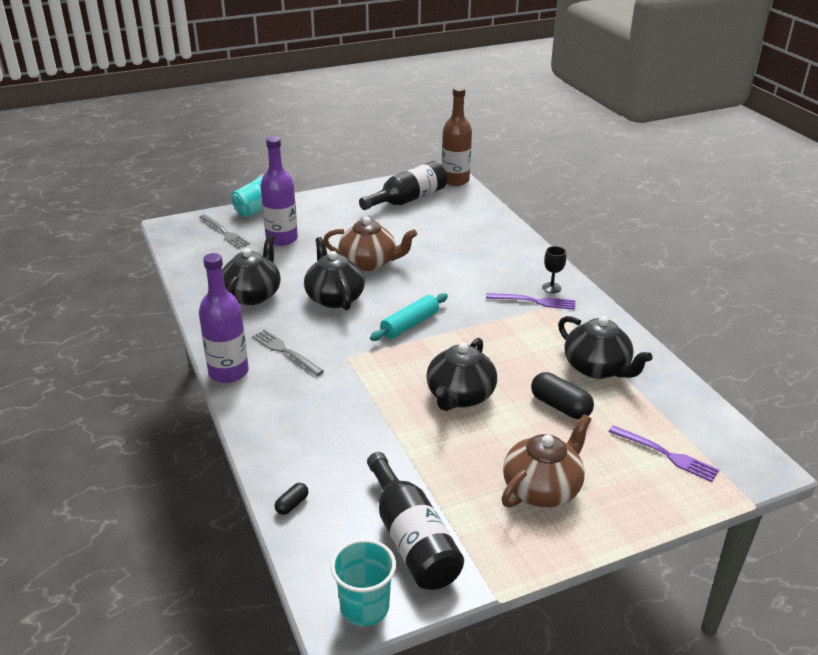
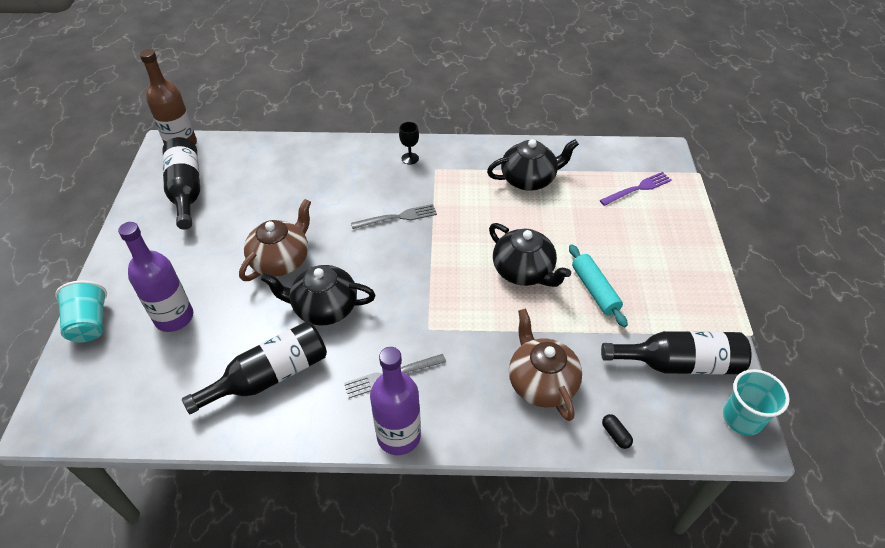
camera: 65 degrees left, 15 degrees up
grey fork [199,214,250,249] -> grey fork moved to [351,204,437,229]
black teapot [222,234,281,305] -> black bottle [182,321,327,414]
turquoise rolling pin [370,293,448,341] -> turquoise rolling pin moved to [569,244,628,327]
purple fork [486,293,575,310] -> none
brown teapot [502,414,591,508] -> brown teapot moved to [509,308,582,421]
black capsule [531,372,594,419] -> none

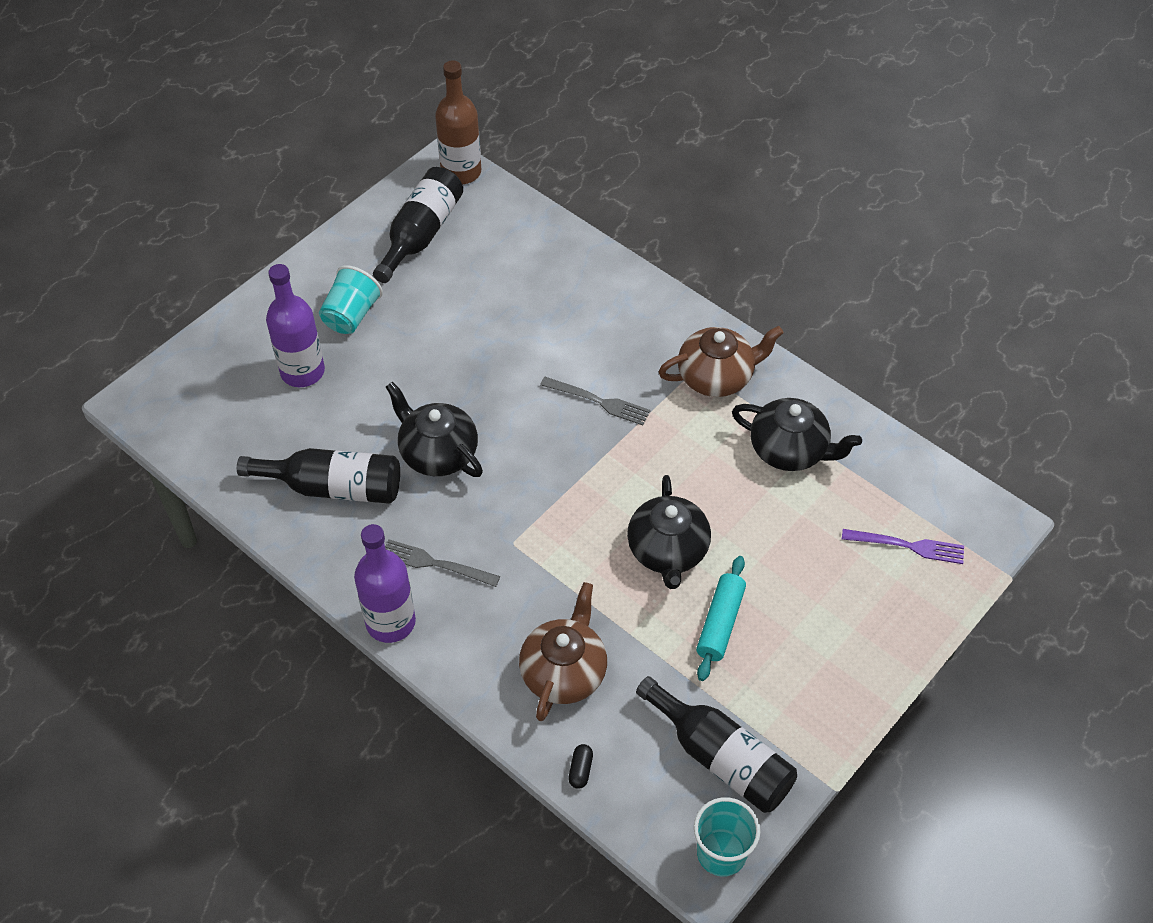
camera: 40 degrees right, 5 degrees up
turquoise cup [55,281,107,342] -> turquoise cup moved to [319,265,383,334]
brown teapot [239,199,311,281] -> brown teapot moved to [659,326,784,397]
black goblet [399,122,419,165] -> none

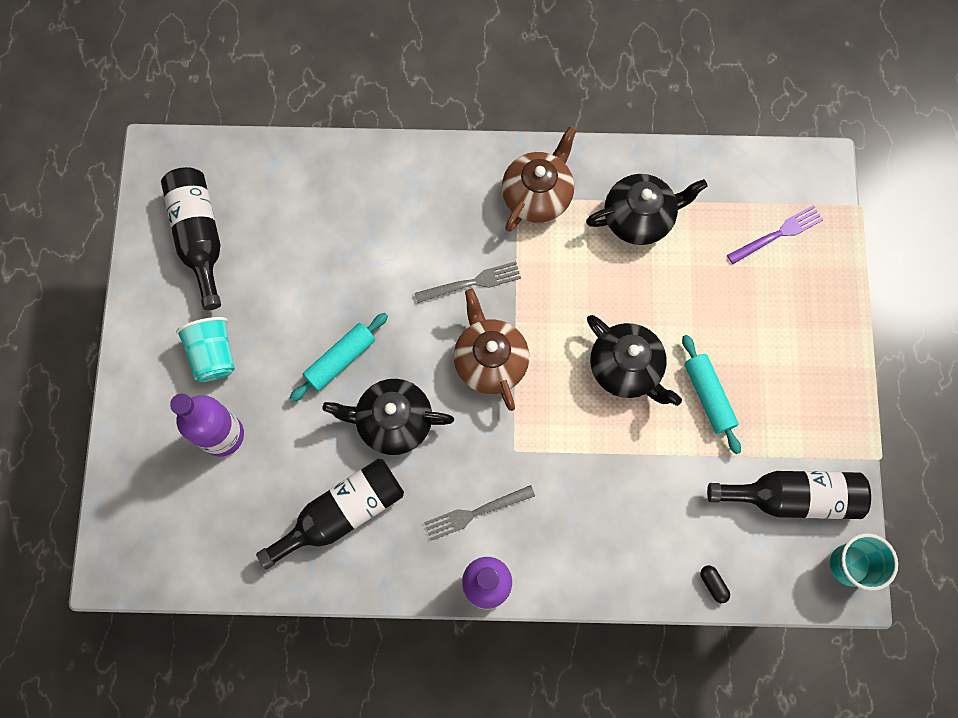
camera: 40 degrees left, 20 degrees up
brown bottle [435,60,481,184] -> none
brown teapot [519,582,607,721] -> brown teapot moved to [454,289,529,411]
none -> turquoise rolling pin [289,313,388,402]

